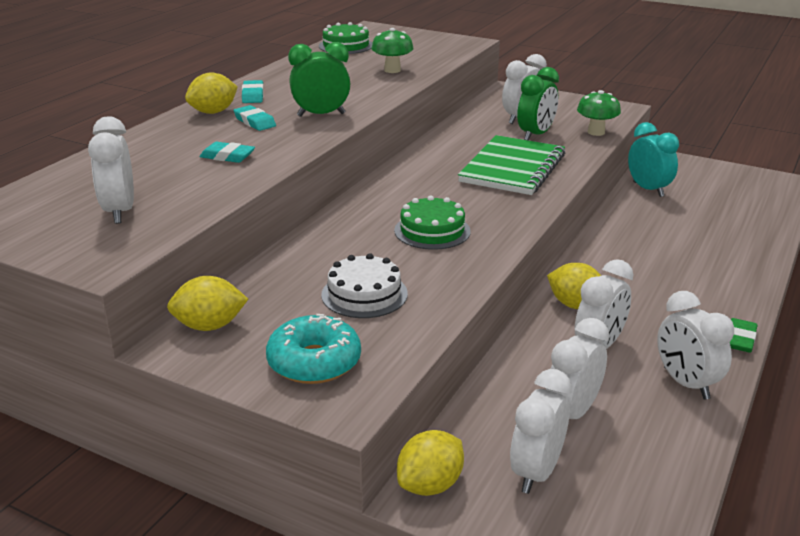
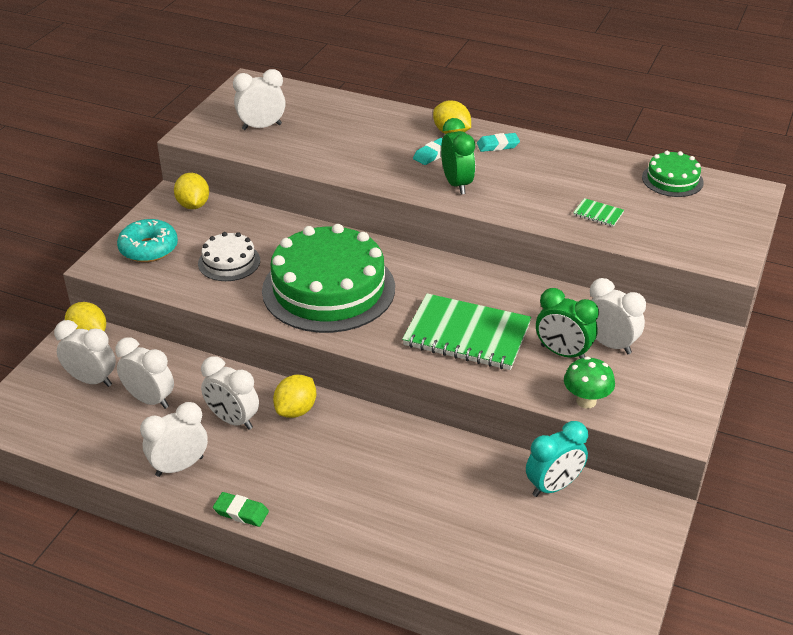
camera: 85 degrees right, 10 degrees up
turquoise eraser [199,142,255,163] -> none
green mushroom [371,28,414,73] -> green notebook [573,198,624,227]
green cake [394,195,471,250] -> green cake [262,224,395,333], size x2.09

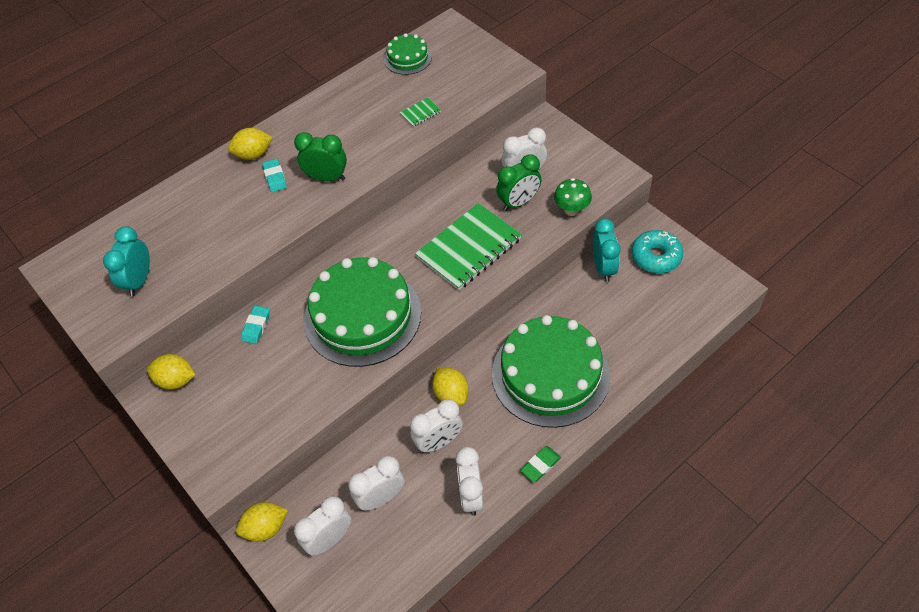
camera: 60 degrees left, 15 degrees up
turquoise donut [117,219,178,262] -> turquoise donut moved to [631,230,683,273]
white cake [198,232,260,281] -> none
white clock [233,69,286,130] -> turquoise clock [103,226,150,296]
turquoise eraser [477,133,520,152] -> turquoise eraser moved to [241,306,270,344]
none -> green cake [492,315,610,428]

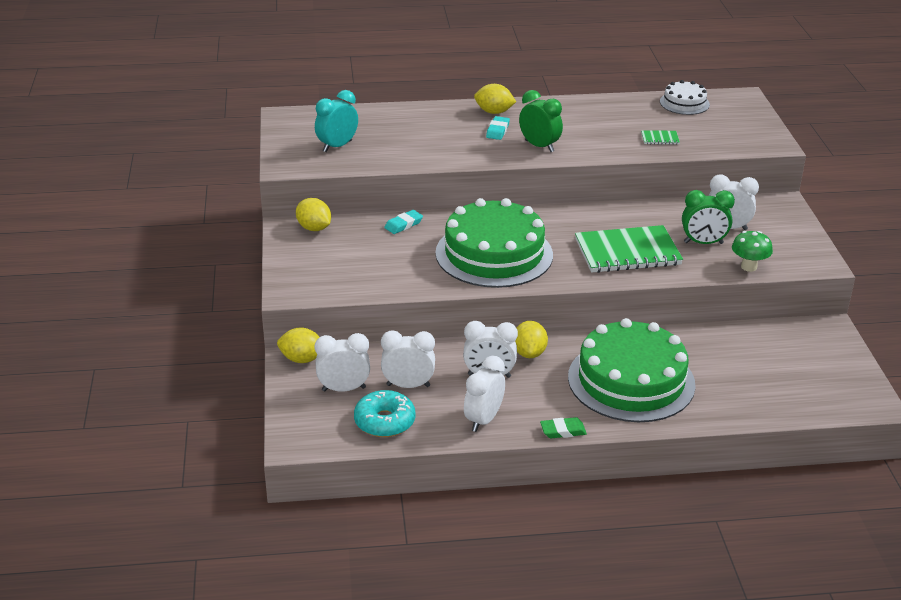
camera: 30 degrees right, 20 degrees down
green cake [384,33,432,75] -> white cake [660,80,710,115]
turquoise clock [593,218,621,282] -> none
turquoise donut [631,230,683,273] -> turquoise donut moved to [354,390,416,437]

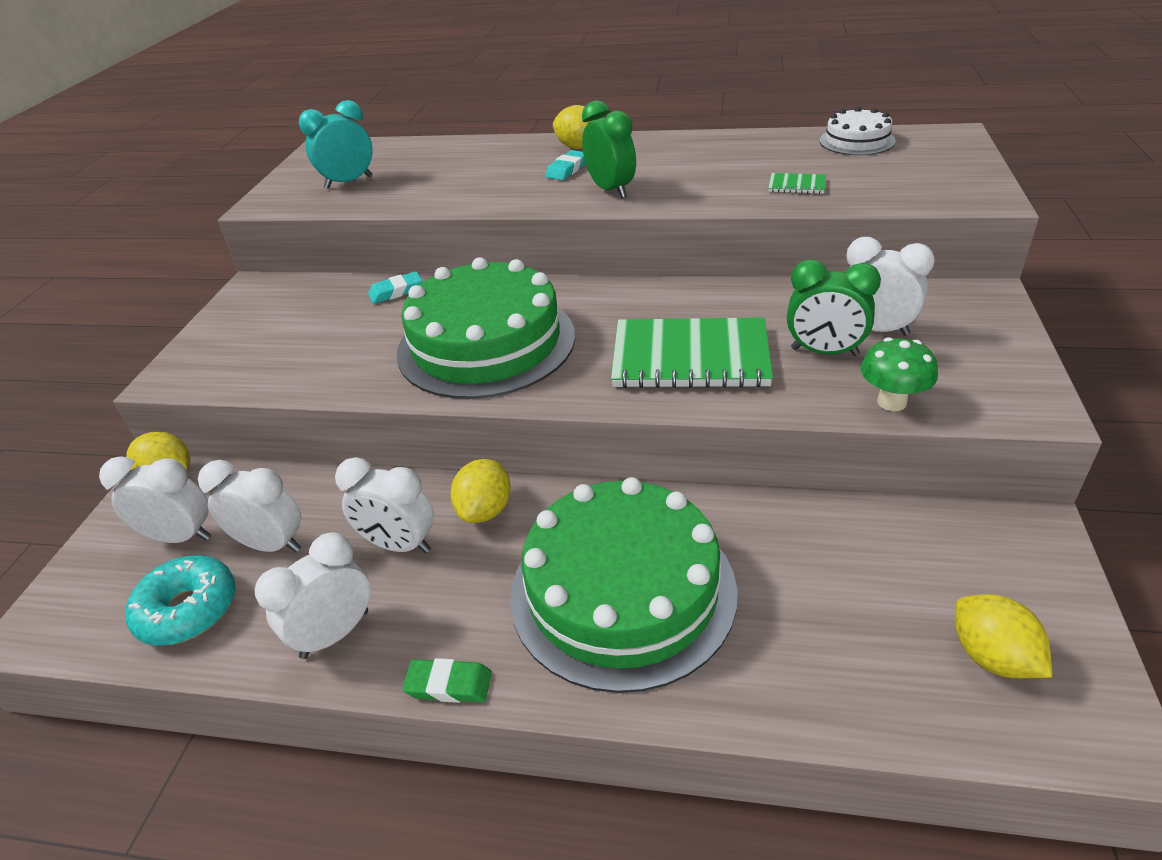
camera: 20 degrees right, 5 degrees up
yellow lemon [296,198,331,231] -> yellow lemon moved to [955,594,1052,678]

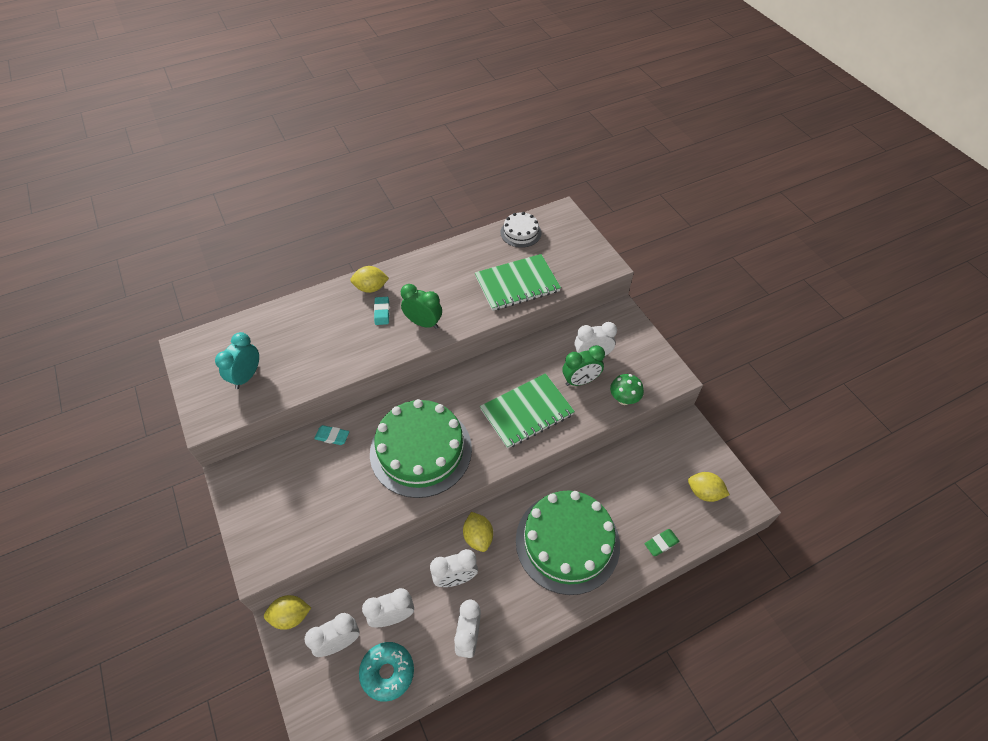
camera: 40 degrees left, 15 degrees up
turquoise eraser [368,271,423,304] -> turquoise eraser turned 75 degrees clockwise [314,425,349,445]
green eraser [402,658,492,703] -> green eraser moved to [645,529,680,556]
green notebook [768,173,826,194] -> green notebook [475,254,561,311], size x2.45

